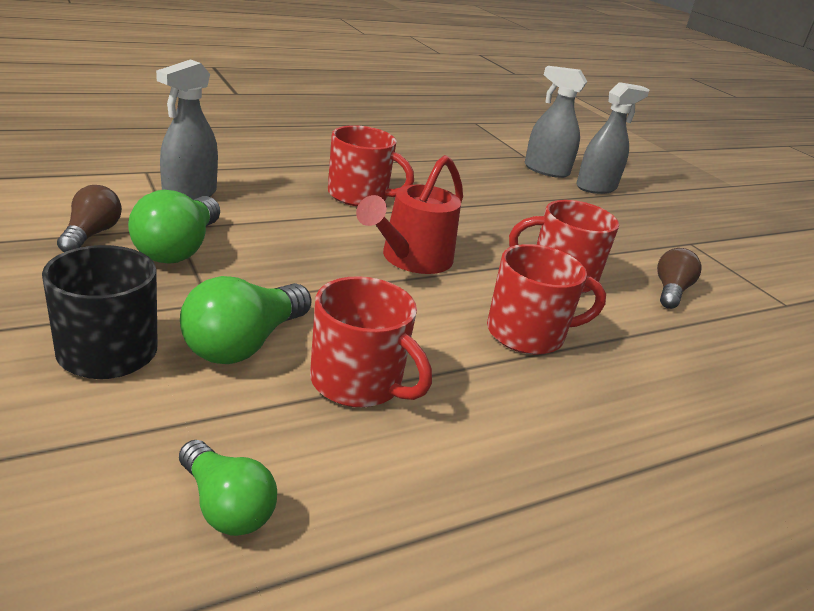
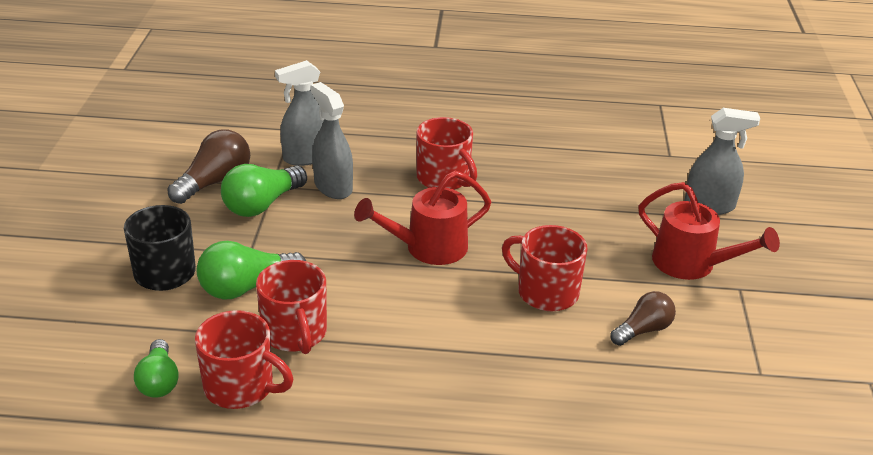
camera: 35 degrees right, 5 degrees up
brown light bulb [57,185,122,252] -> brown light bulb [167,129,250,204], size x1.51
red mug [487,244,606,355] -> red mug moved to [195,310,294,409]
grey spray bottle [525,66,587,178] -> grey spray bottle moved to [311,82,353,199]
none -> red watering can [638,182,780,280]

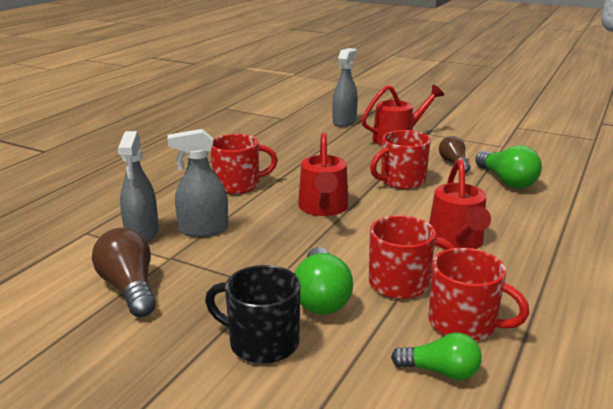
camera: 65 degrees left, 10 degrees down
red mug [195,310,294,409] -> red mug turned 75 degrees clockwise [428,248,530,341]
green light bulb [221,164,307,217] -> green light bulb moved to [475,145,542,189]
none -> red watering can [429,159,491,250]

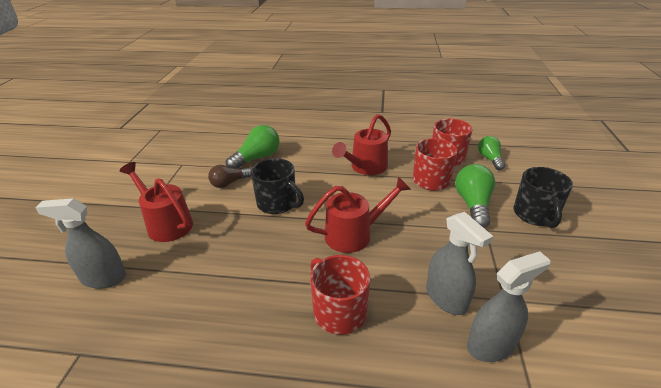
camera: 110 degrees left, 10 degrees up
brown light bulb [92,228,156,317] -> none
green light bulb [294,247,353,315] -> green light bulb turned 60 degrees counterclockwise [455,164,496,228]
red mug [370,130,431,189] -> black mug [251,158,304,214]
red watering can [429,159,491,250] -> red watering can turned 150 degrees clockwise [332,114,391,175]

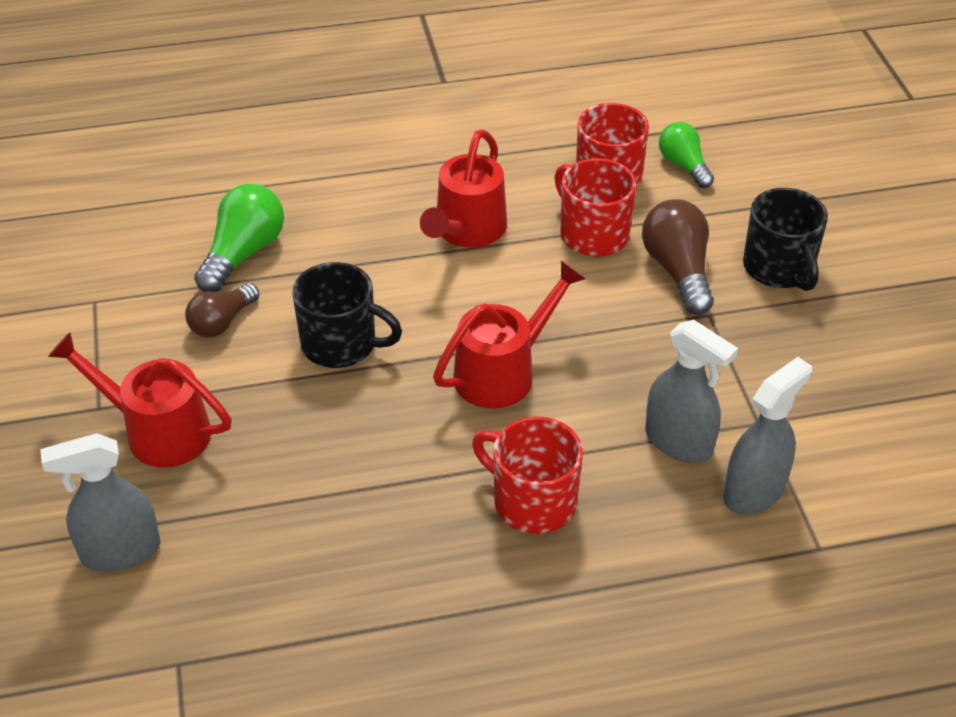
camera: 20 degrees left, 10 degrees up
green light bulb [455,164,496,228] -> brown light bulb [642,199,714,315]

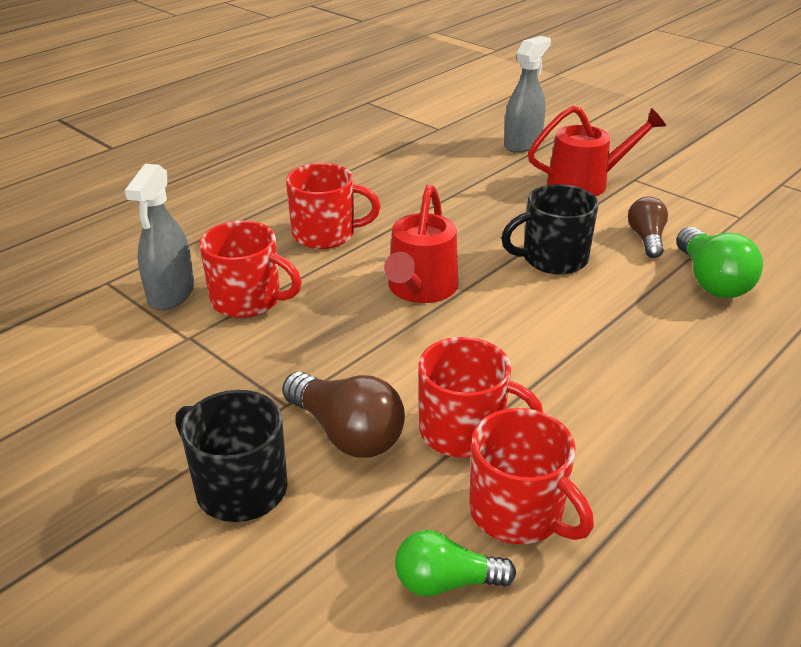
camera: 145 degrees right, 10 degrees down
red watering can [420,129,507,247] -> none
grey spray bottle [645,320,738,463] -> red mug [199,221,302,318]
green light bulb [659,122,714,188] -> green light bulb turned 150 degrees clockwise [395,530,516,597]

